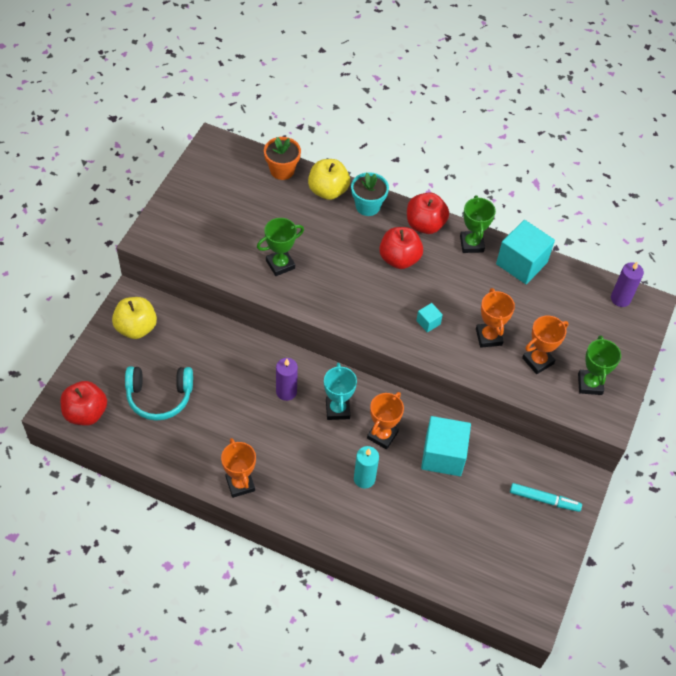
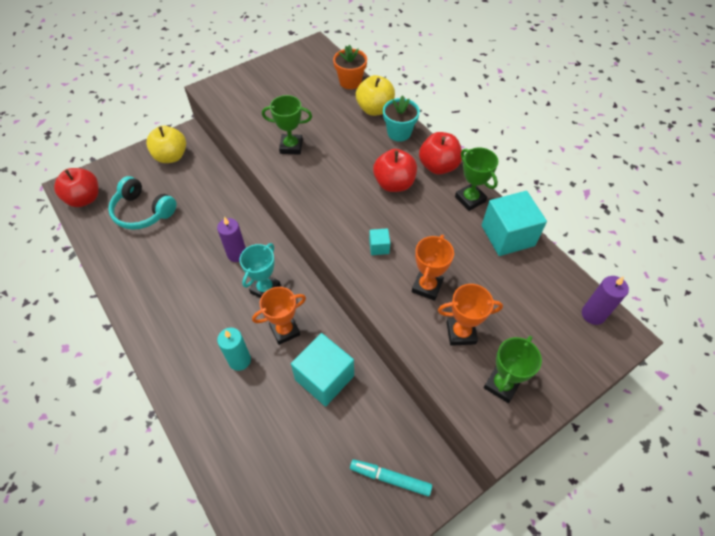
camera: 35 degrees right, 0 degrees up
orange trophy [221,438,256,498] -> none
green trophy [460,196,496,253] -> green trophy turned 60 degrees counterclockwise [455,148,498,211]
turquoise marker [510,483,582,512] -> turquoise marker turned 150 degrees clockwise [350,459,432,496]

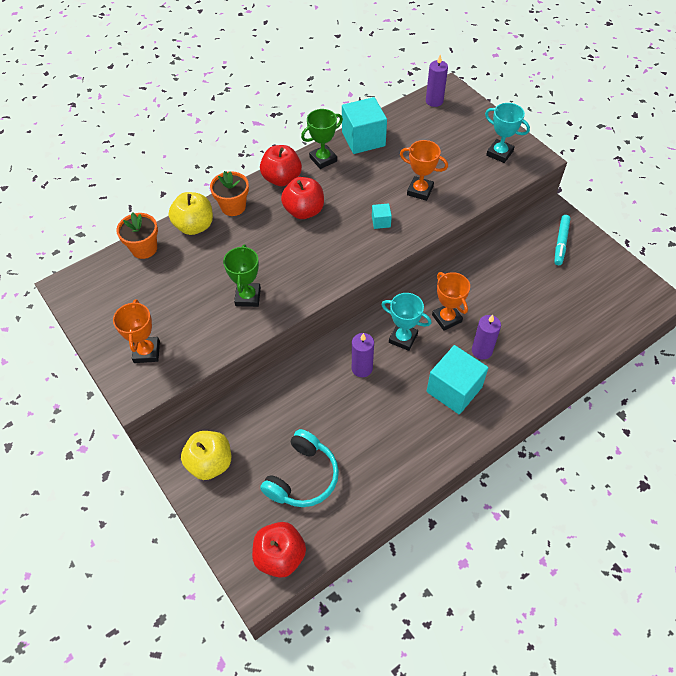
camera: 90 degrees left, 0 degrees up
turquoise candle [217,328,251,371] -> purple candle [472,315,501,360]
turquoise cube [291,333,354,407] -> turquoise cube moved to [427,345,489,414]
turquoise flower pot [383,95,420,142] -> orange flower pot [210,171,249,216]
orange trophy [438,284,503,346] -> orange trophy moved to [113,299,160,363]
green trophy [484,336,542,403] -> turquoise trophy [485,103,530,163]

